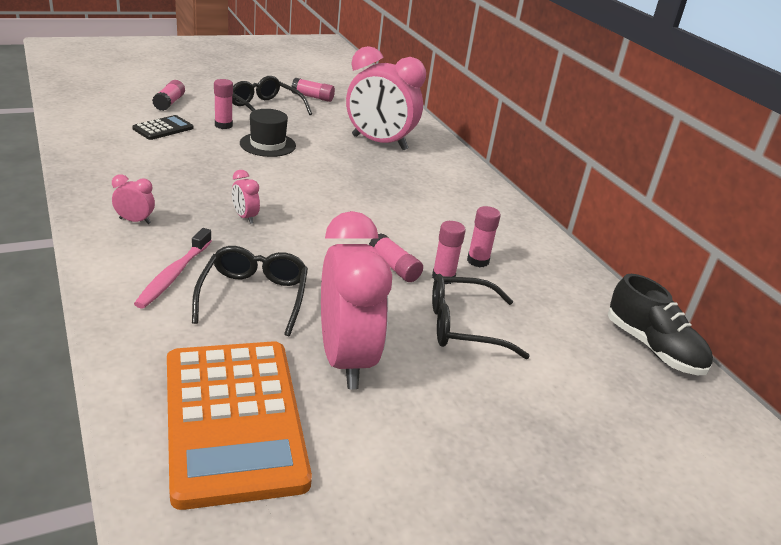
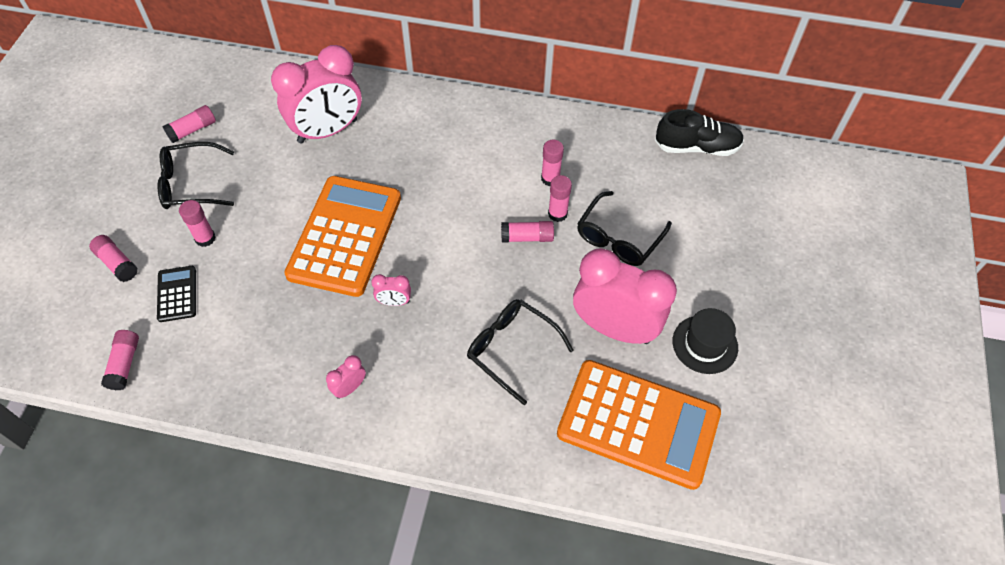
camera: 50 degrees left, 25 degrees up
pink toothbrush [134,228,212,309] -> none
black hat [240,109,296,157] -> black hat moved to [673,308,738,374]
none -> pink glue stick [101,330,139,390]
none -> orange calculator [284,176,401,297]

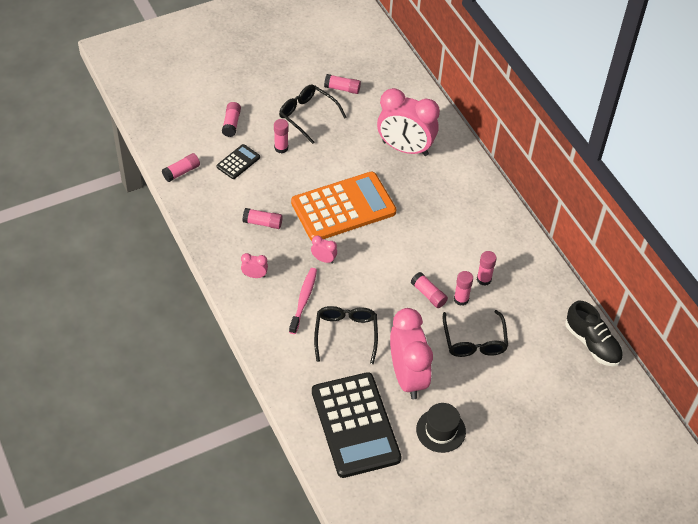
camera: 50 degrees right, 5 degrees down
pink clock [371,274,411,306] -> pink clock turned 150 degrees clockwise [311,235,337,264]
orange calculator [557,360,721,490] -> black calculator [312,372,402,478]
black glasses [577,191,672,266] -> black glasses turned 90 degrees counterclockwise [443,310,508,357]
none -> pink glue stick [242,208,283,229]
none -> pink toothbrush [289,268,317,334]

